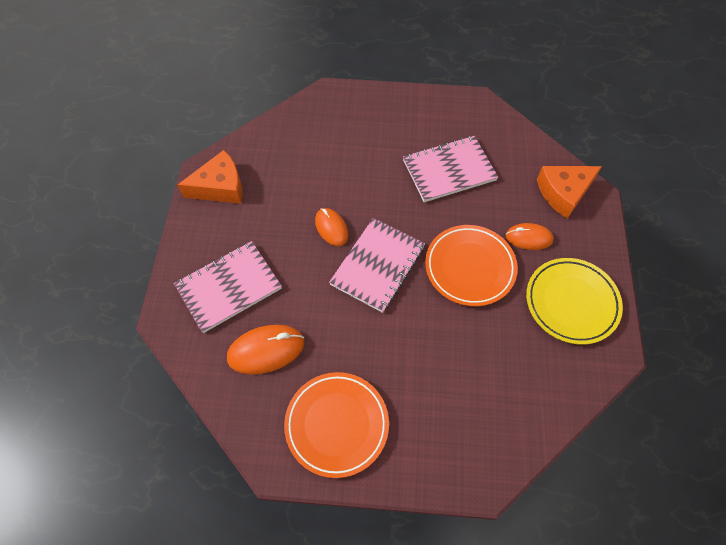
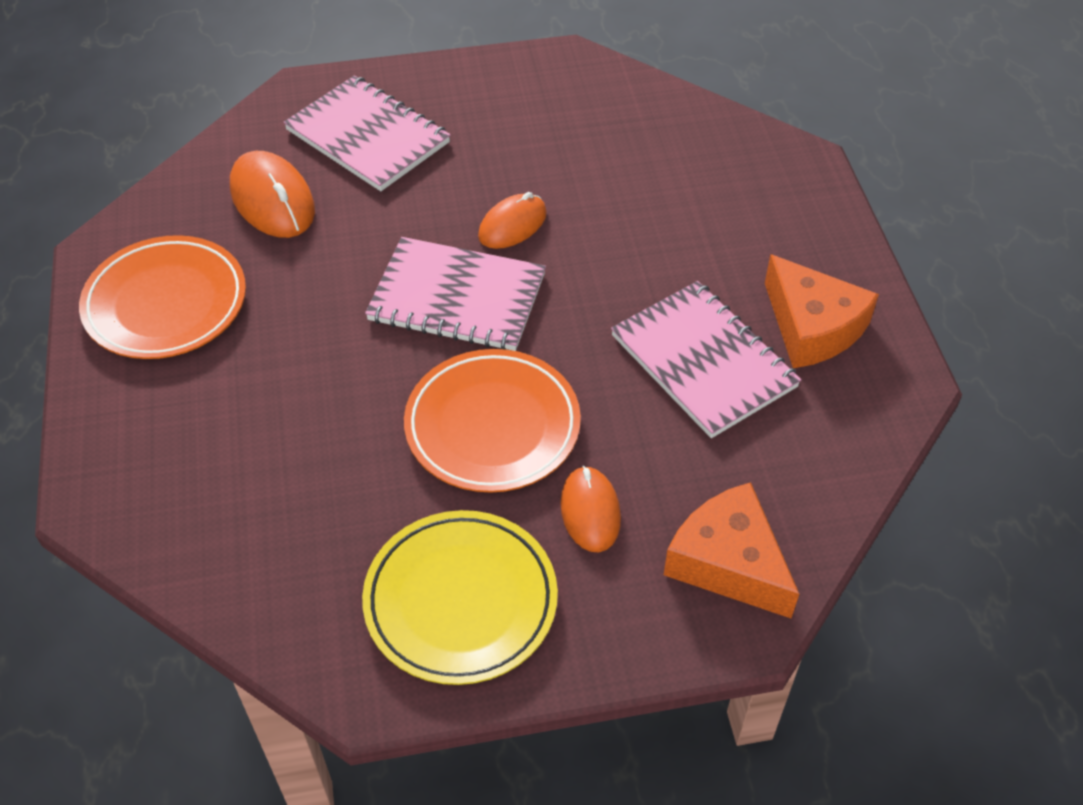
camera: 75 degrees right, 10 degrees down
orange cheese [178,150,243,204] -> orange cheese moved to [765,254,879,368]

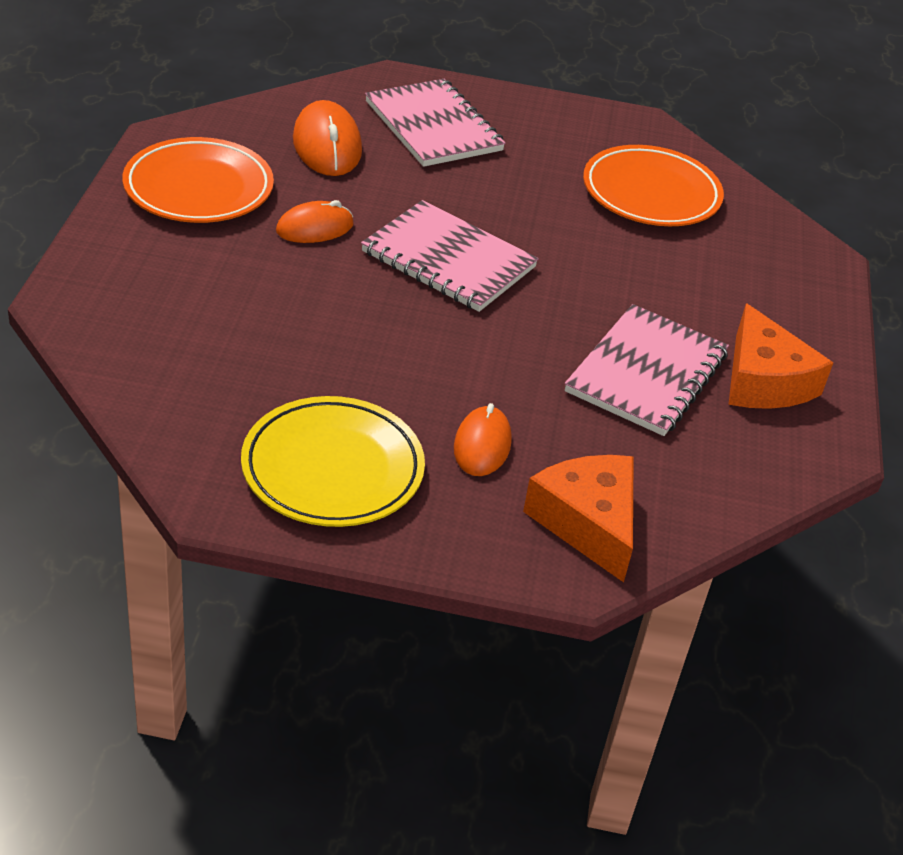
camera: 15 degrees right, 10 degrees down
orange plate [404,349,581,492] -> orange plate moved to [583,145,724,226]
orange mouse [478,192,547,249] -> orange mouse moved to [276,200,354,243]
pink notebook [611,281,801,438] -> pink notebook turned 45 degrees clockwise [565,304,729,436]

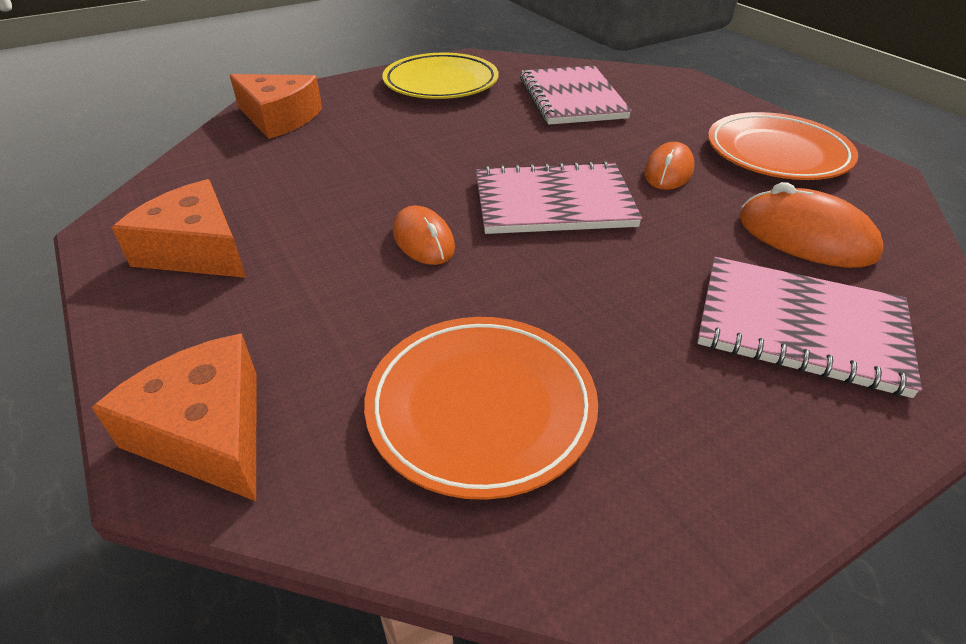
camera: 145 degrees right, 0 degrees up
orange mouse [454,403,512,476] -> orange mouse moved to [393,205,455,265]
pink notebook [565,304,729,436] -> pink notebook moved to [520,66,632,125]
none -> orange cheese [92,334,257,501]

